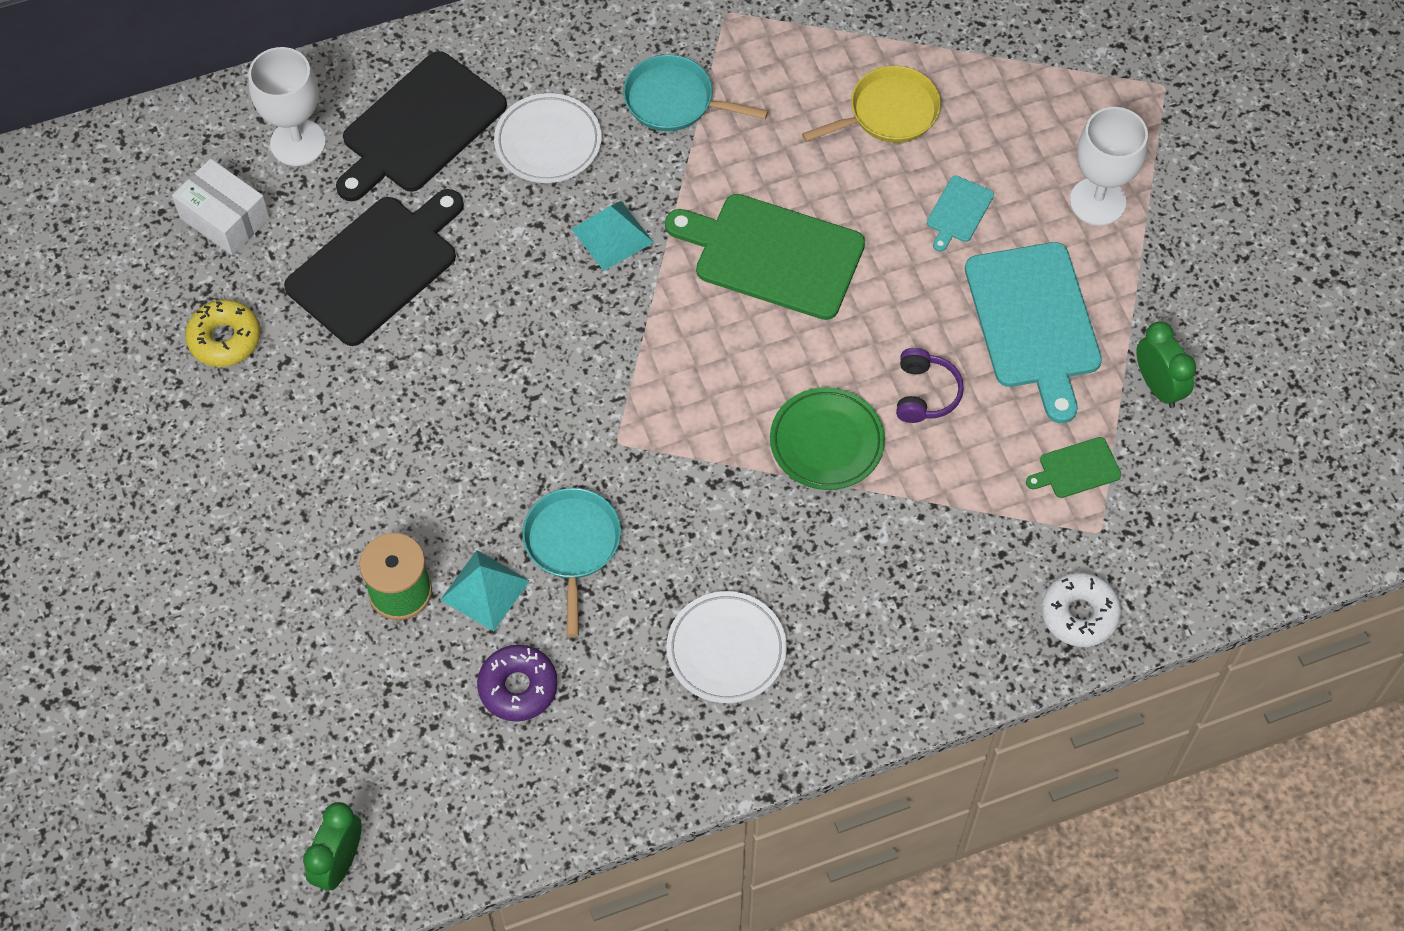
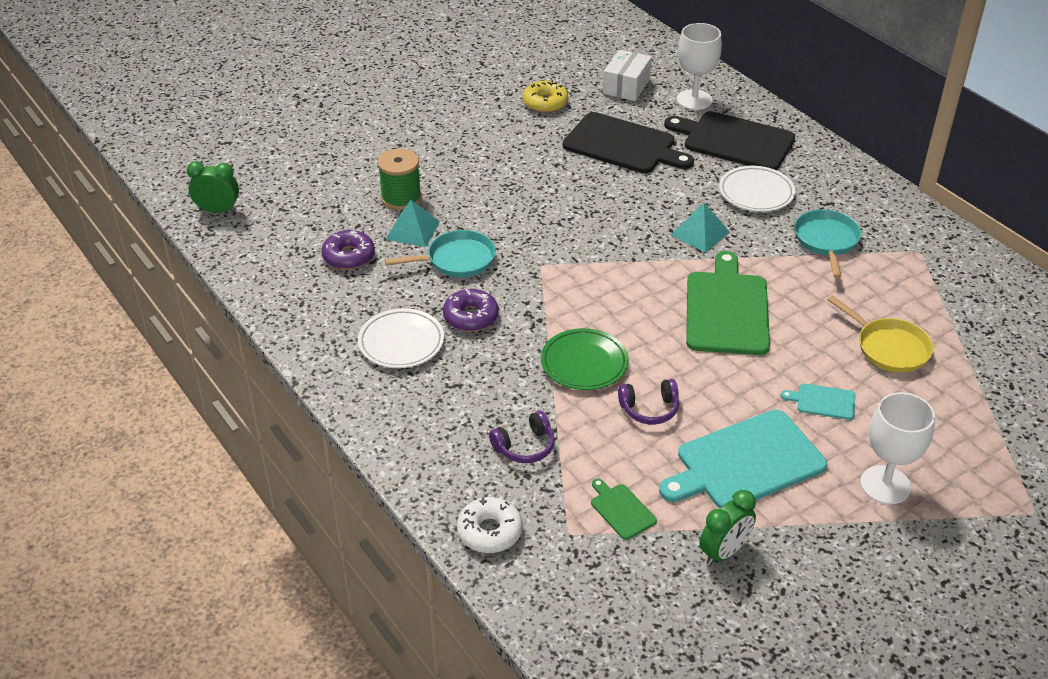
camera: 75 degrees right, 20 degrees down
none -> purple donut [443,289,499,332]
none -> purple headphones [489,411,555,463]

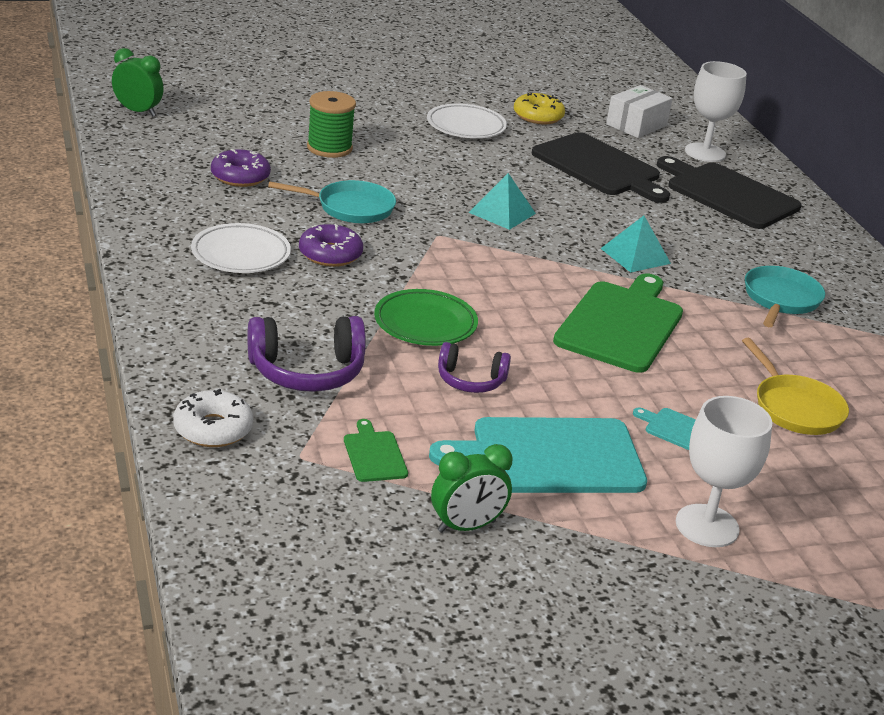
camera: 15 degrees right, 10 degrees down
turquoise pyramid [386,200,440,247] -> turquoise pyramid moved to [468,173,536,230]
purple headphones [489,411,555,463] -> purple headphones [248,316,366,392], size x1.62
white plate [719,166,795,212] -> white plate moved to [427,103,507,138]

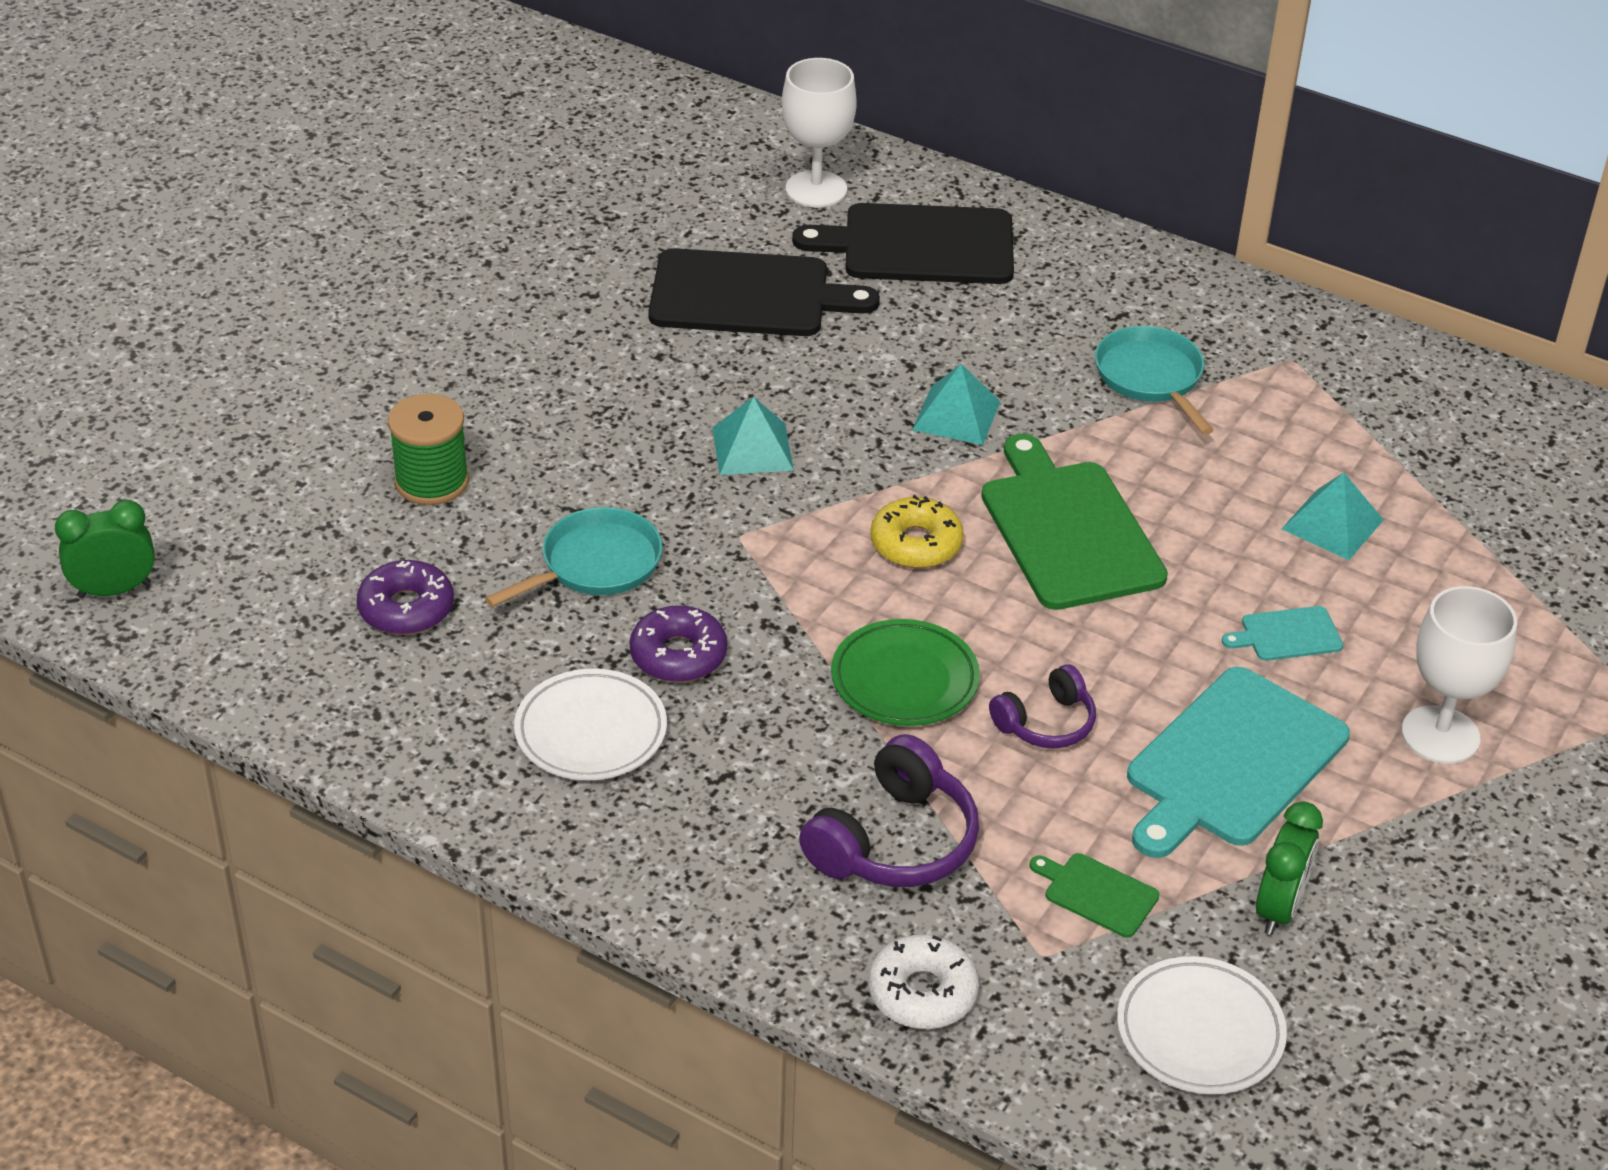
camera: 40 degrees left, 10 degrees up
white plate [427,103,507,138] -> white plate moved to [1117,956,1287,1094]
yellow donut [514,93,565,124] -> yellow donut moved to [870,495,964,568]
white box [606,85,673,138] -> none
yellow pan [742,338,849,435] -> turquoise pyramid [1282,473,1384,560]

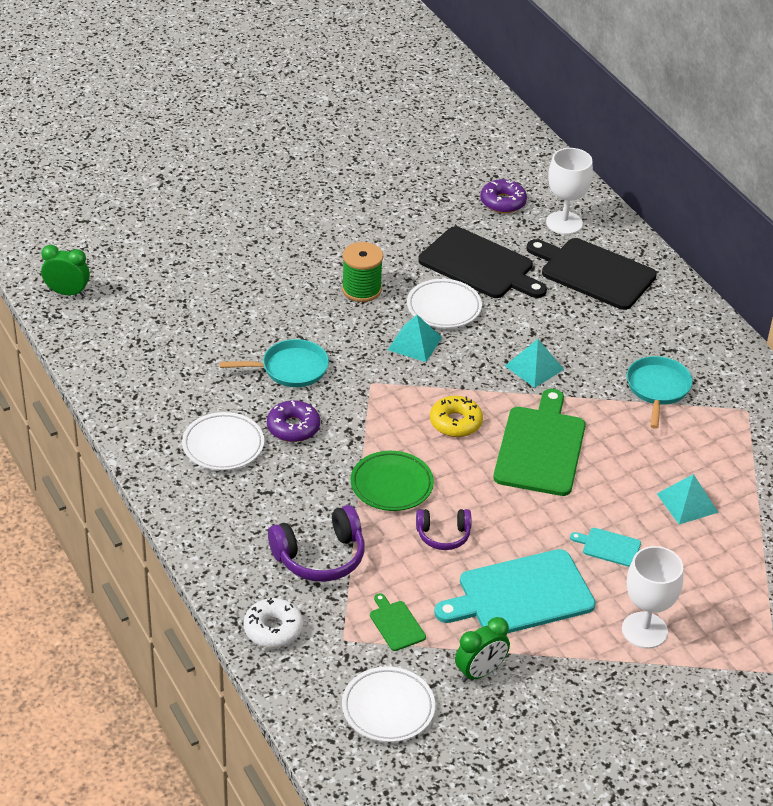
camera: 30 degrees right, 0 degrees up
purple donut [357,560,454,635] -> purple donut moved to [480,179,527,213]
green spool [388,394,469,505] -> green spool moved to [342,242,383,302]
none -> white plate [407,279,482,328]

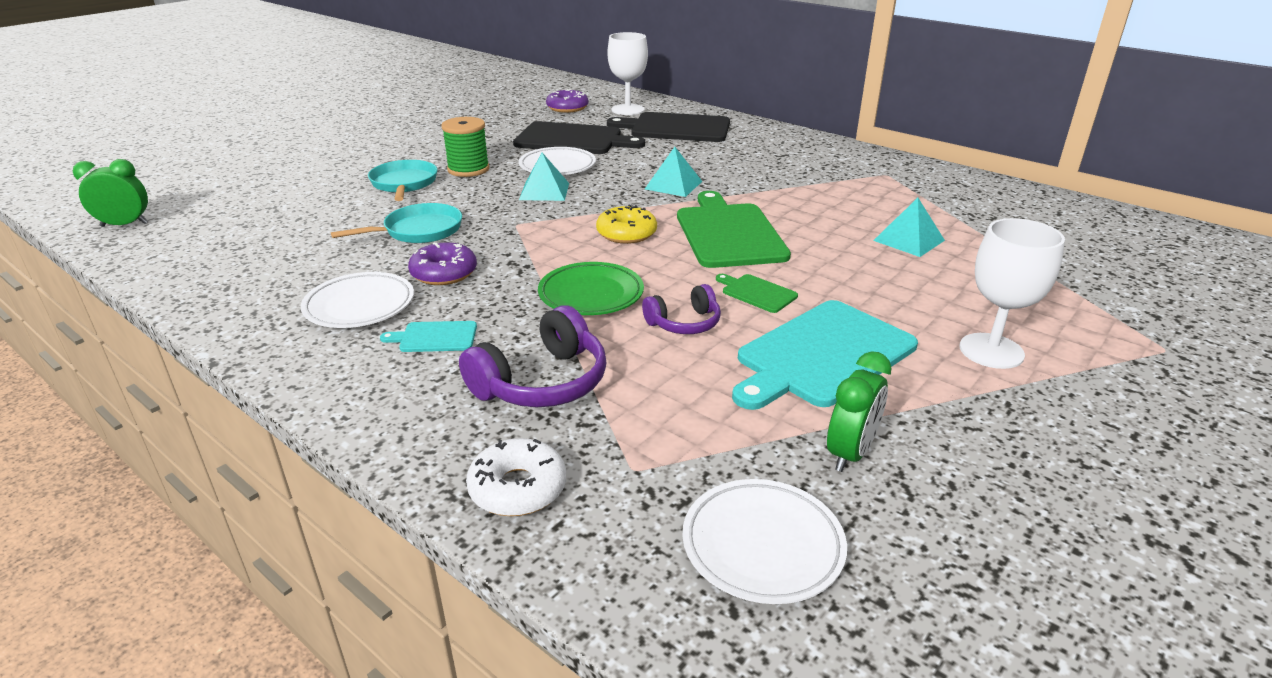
camera: 20 degrees left, 10 degrees down
green cutting board [370,593,426,651] -> green cutting board moved to [716,274,798,313]
turquoise cutting board [570,528,641,567] -> turquoise cutting board moved to [380,321,477,352]
turquoise pan [627,356,693,429] -> turquoise pan moved to [368,160,438,201]

